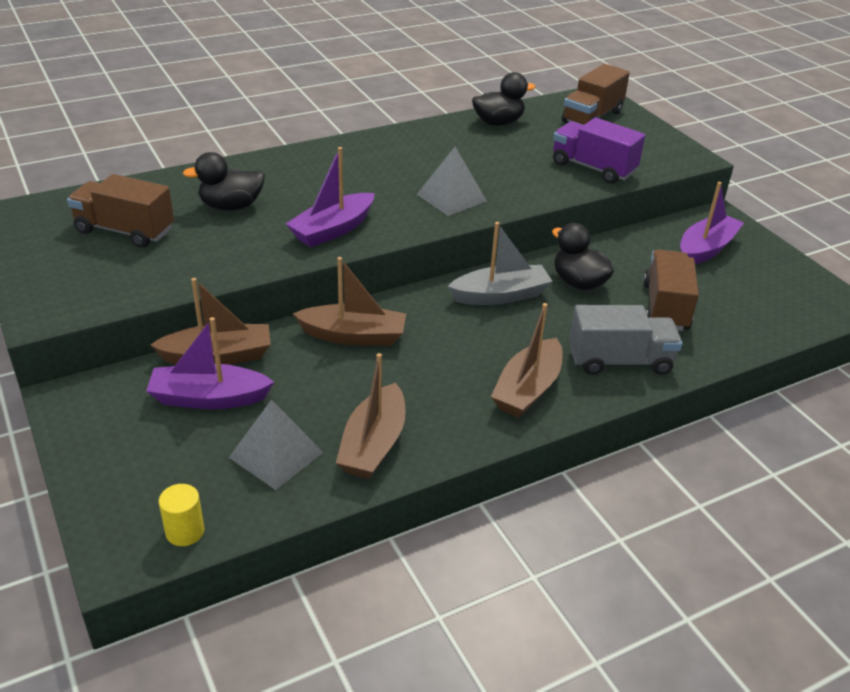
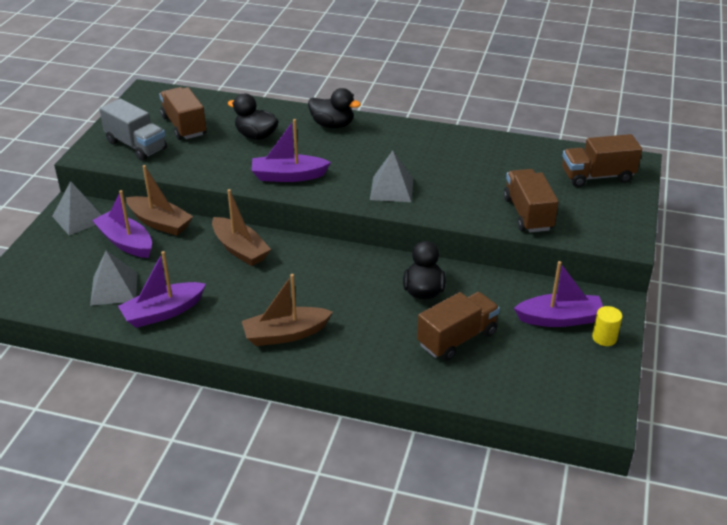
camera: 45 degrees right, 0 degrees up
yellow cylinder [159,484,205,546] -> yellow cylinder moved to [592,306,622,346]
brown boat [336,353,406,479] -> purple boat [118,251,206,328]
grey boat [447,222,553,305] -> none
black duck [472,72,535,126] -> black duck moved to [308,88,361,128]
purple truck [553,118,645,184] -> brown truck [503,169,559,233]
grey truck [569,305,683,375] -> grey truck moved to [99,98,167,160]
none -> grey pyramid [52,181,101,235]

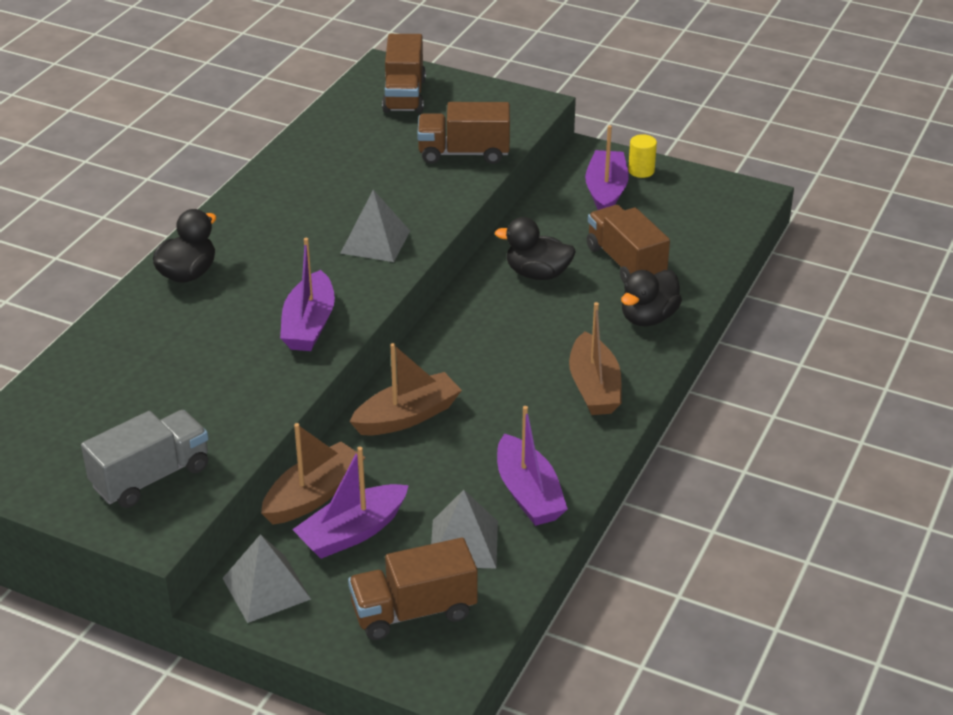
camera: 80 degrees left, 0 degrees up
brown truck [159,87,207,140] -> brown truck moved to [348,538,478,640]
black duck [228,94,279,140] -> black duck moved to [621,270,682,326]

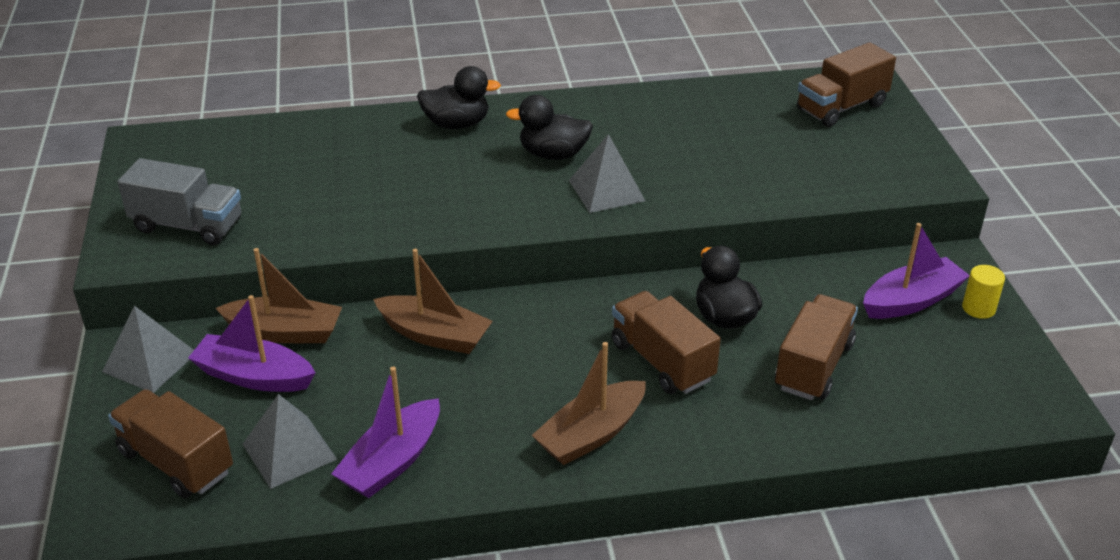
camera: 55 degrees right, 0 degrees up
purple boat [280,238,335,351] -> none
brown truck [417,102,510,164] -> brown truck moved to [612,291,721,394]
black duck [621,270,682,326] -> black duck moved to [506,95,593,160]

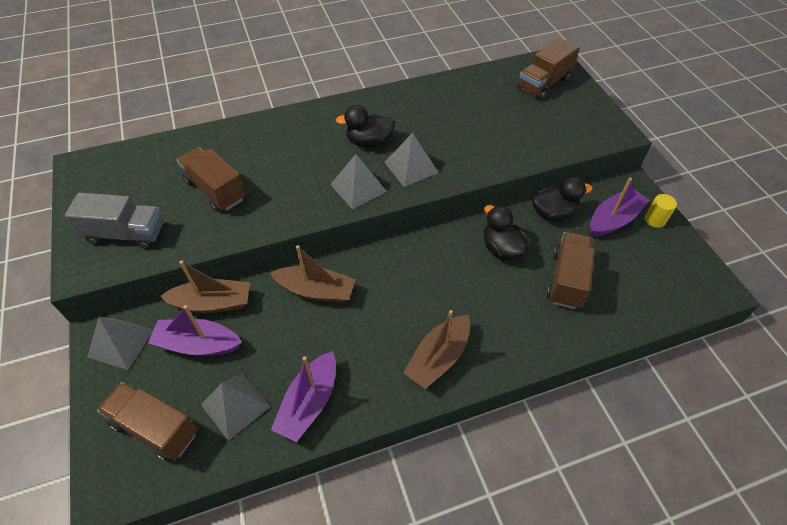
camera: 10 degrees left, 15 degrees up
black duck [417,66,501,129] -> black duck moved to [532,177,593,222]
brown truck [612,291,721,394] -> brown truck moved to [177,147,246,212]
none -> grey pyramid [330,154,387,209]

